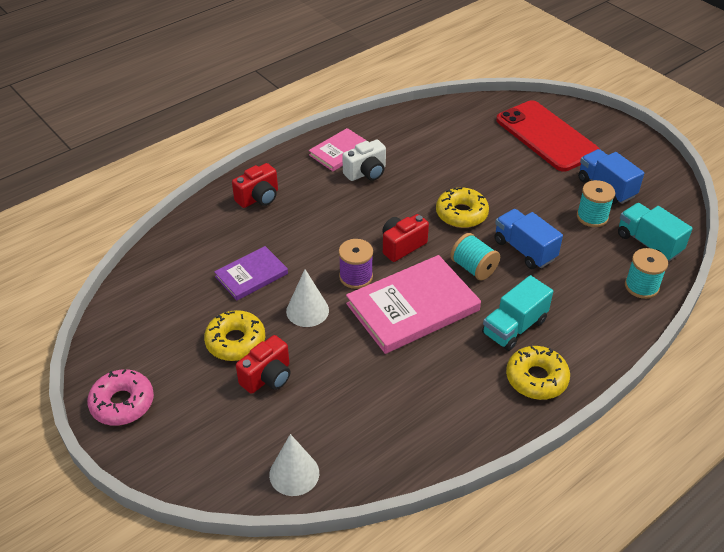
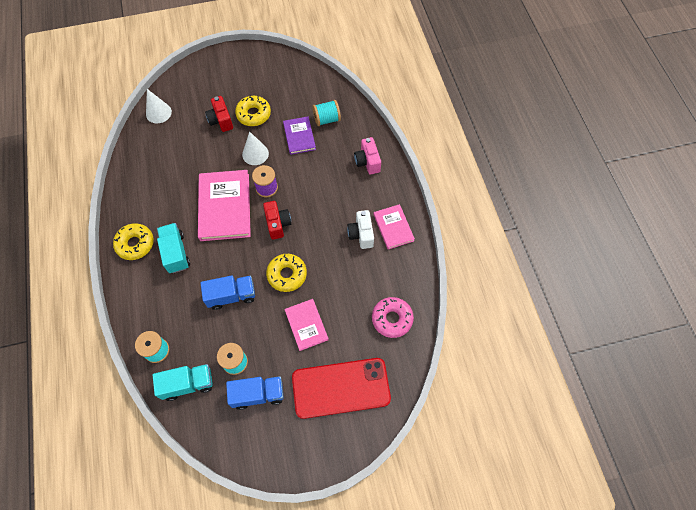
camera: 115 degrees right, 20 degrees up
pink donut [87,369,154,426] -> pink donut moved to [372,297,414,338]
red camera [232,163,278,208] -> pink camera [354,137,381,175]
turquoise spool [450,233,500,281] -> turquoise spool moved to [313,100,341,126]
none -> pink book [284,299,329,351]

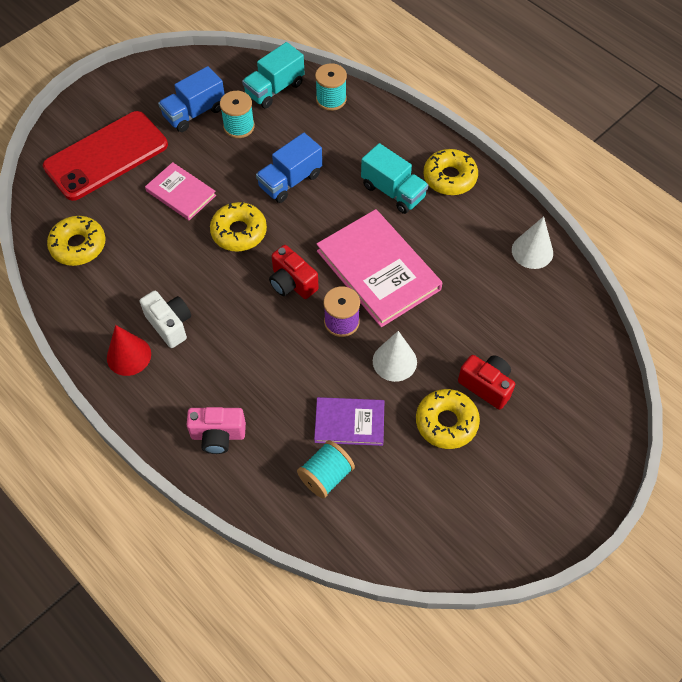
camera: 150 degrees right, 5 degrees down
white cone [146,89,172,123] -> white cone moved to [512,216,553,269]
purple book [283,116,316,155] -> purple book turned 45 degrees counterclockwise [314,397,384,446]
pink camera [354,137,381,175] -> pink camera turned 135 degrees clockwise [187,407,246,454]
pink donut [372,297,414,338] -> yellow donut [47,216,105,266]
pink book [373,204,415,249] -> red cone [107,325,151,376]

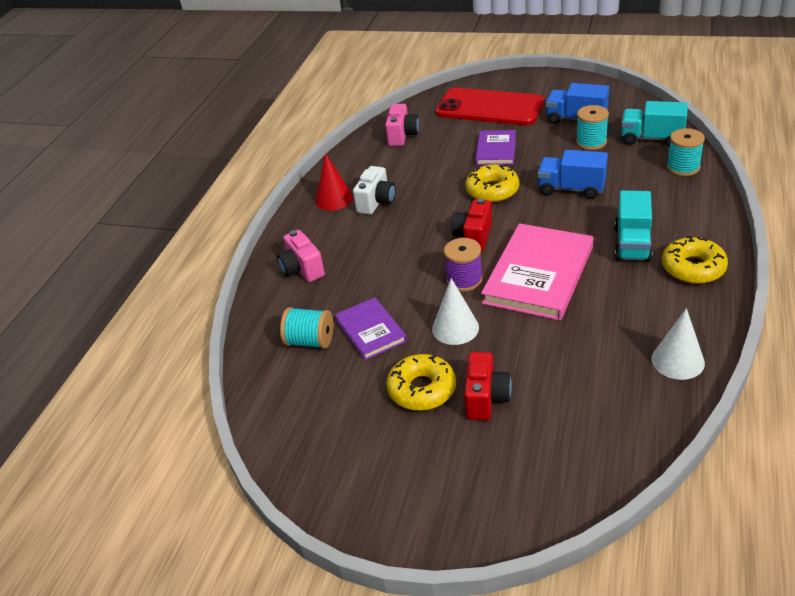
camera: 65 degrees right, 20 degrees down
yellow donut [47,216,105,266] -> pink camera [385,104,419,146]
pink book [145,162,216,220] -> purple book [475,130,516,165]

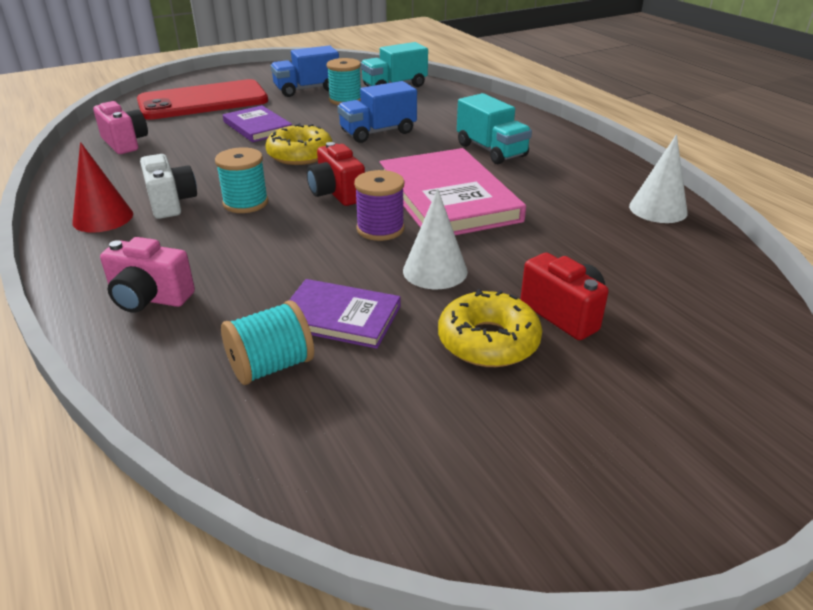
camera: 50 degrees left, 5 degrees down
yellow donut [662,236,728,284] -> none
turquoise spool [667,128,705,176] -> turquoise spool moved to [215,147,268,213]

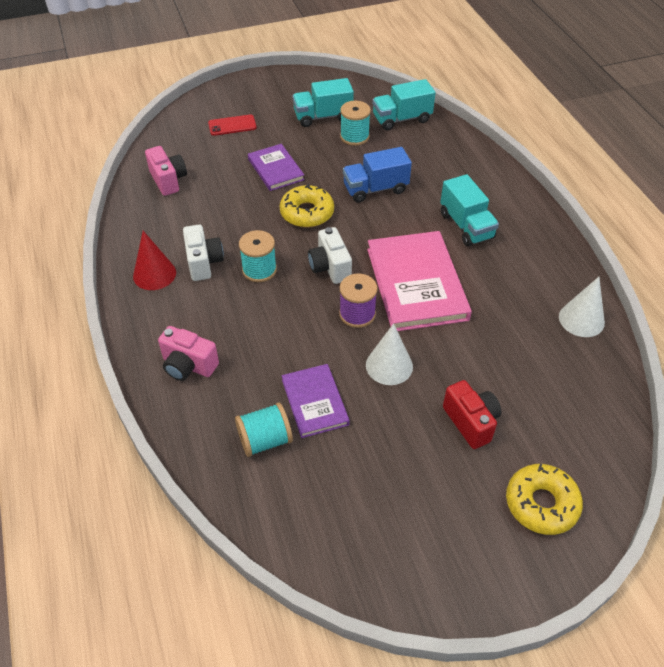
camera: 10 degrees right, 15 degrees up
red phone [137,79,268,120] -> red phone [208,115,257,136], size x0.44
blue truck [270,45,339,97] -> turquoise truck [293,78,354,127]
purple book [289,279,401,349] -> purple book turned 45 degrees clockwise [282,364,350,438]
red camera [307,142,365,206] -> white camera [308,227,352,284]
yellow donut [438,289,542,367] -> yellow donut moved to [506,464,583,535]

